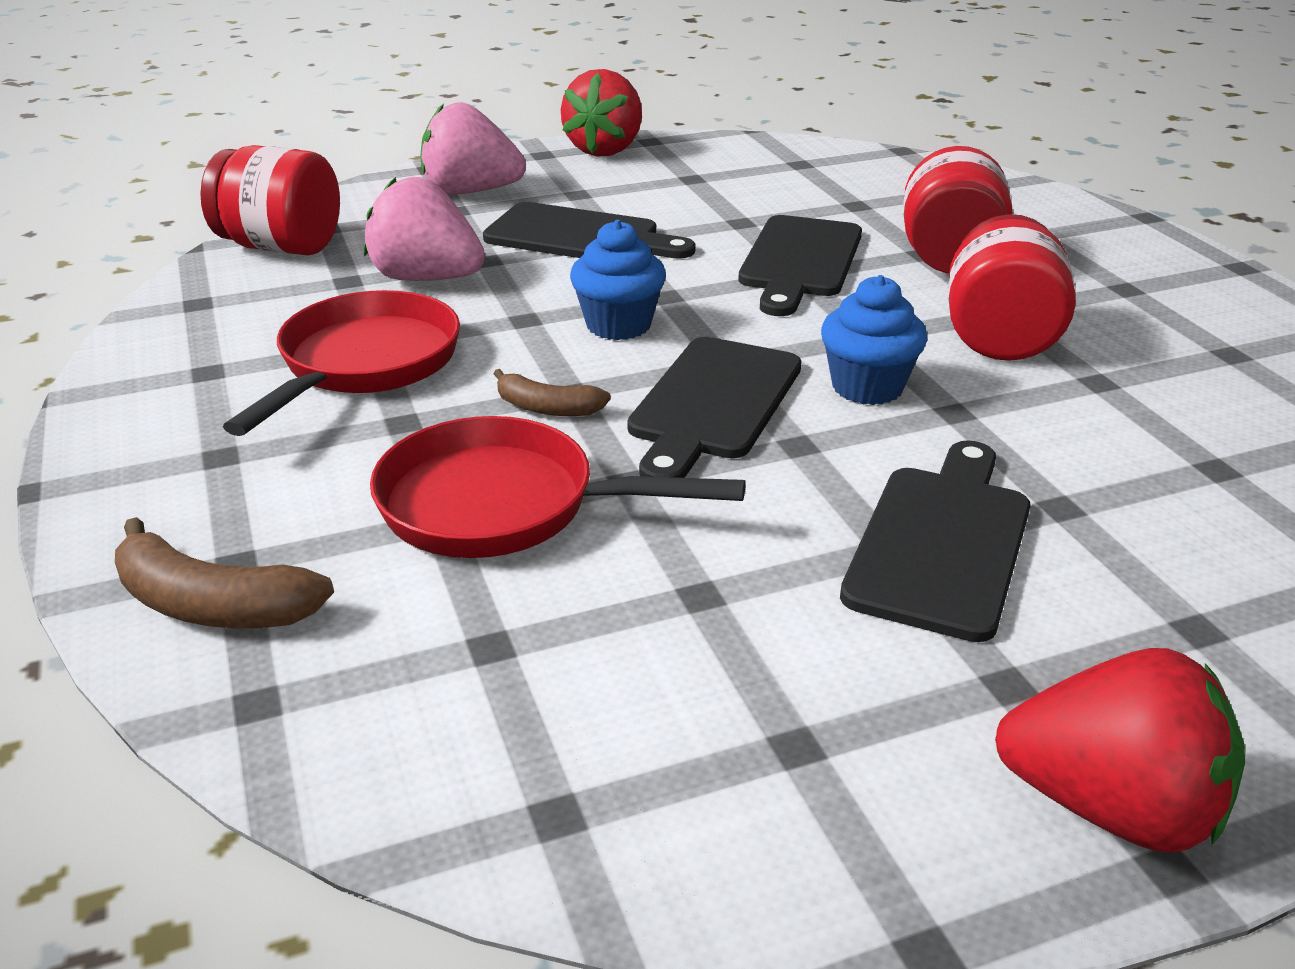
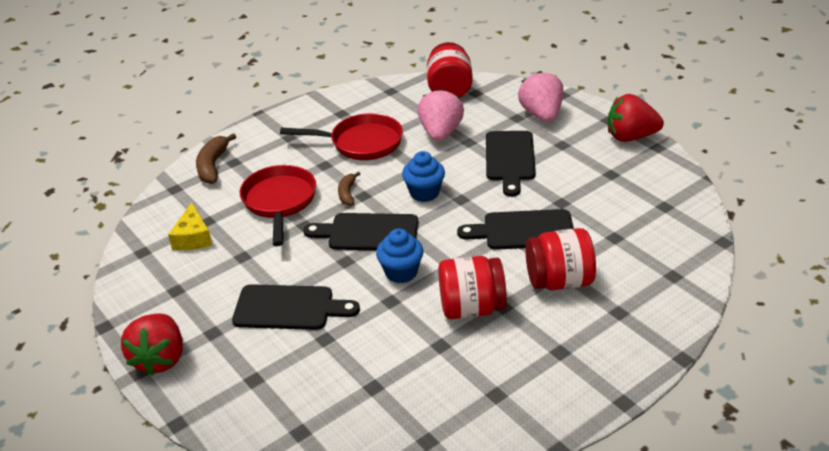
camera: 75 degrees right, 5 degrees up
none -> yellow cheese [168,202,212,250]

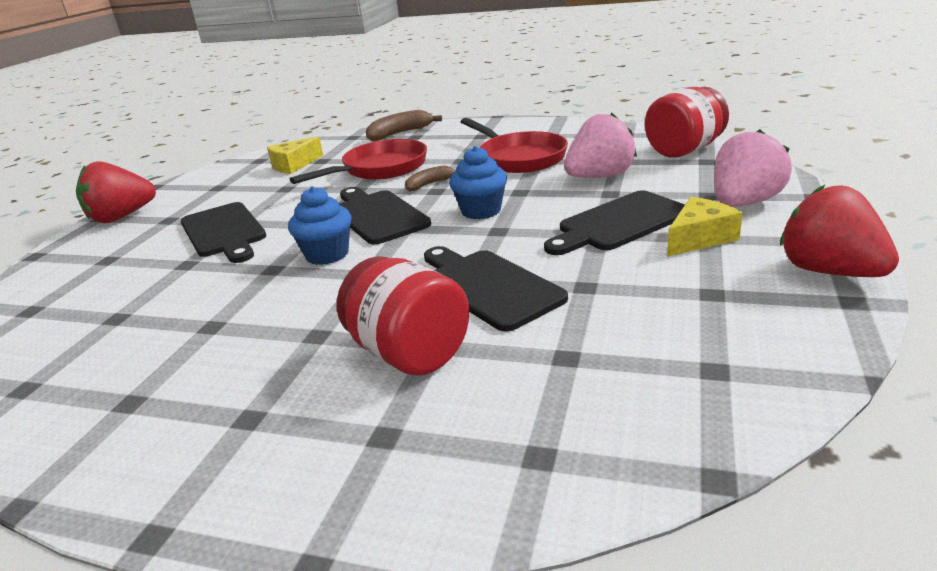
camera: 55 degrees right, 10 degrees down
red jar [438,256,507,319] -> none
none -> yellow cheese [667,197,742,257]

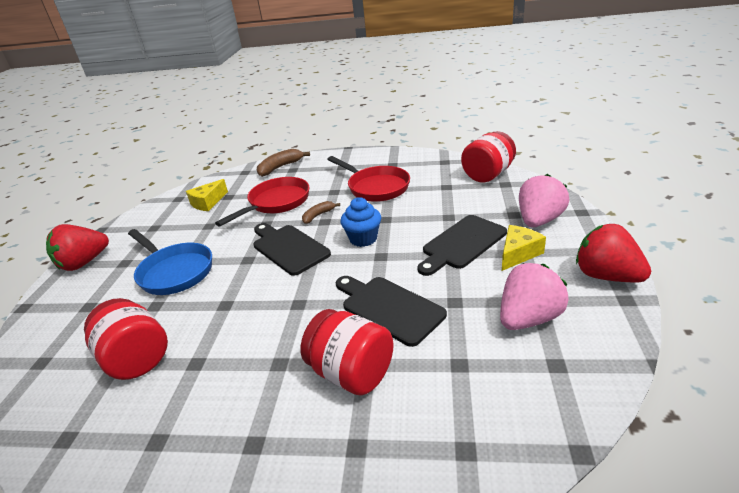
camera: 10 degrees left, 5 degrees up
black cutting board [181,202,266,263] -> blue pan [128,229,212,295]
blue cupcake [288,186,352,265] -> none
pink strawberry [564,112,637,178] -> pink strawberry moved to [500,263,568,330]
none -> red jar [84,298,168,380]

